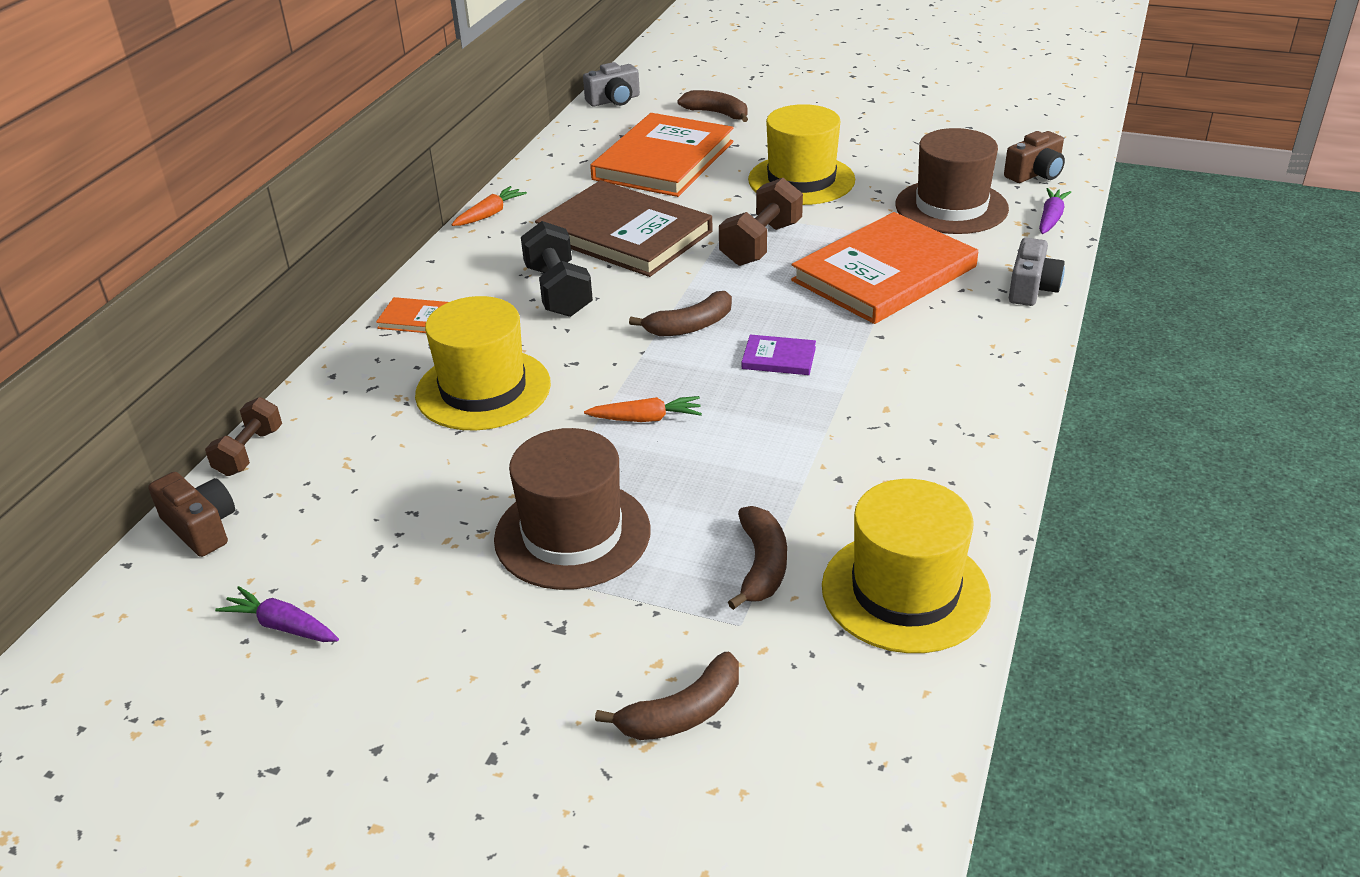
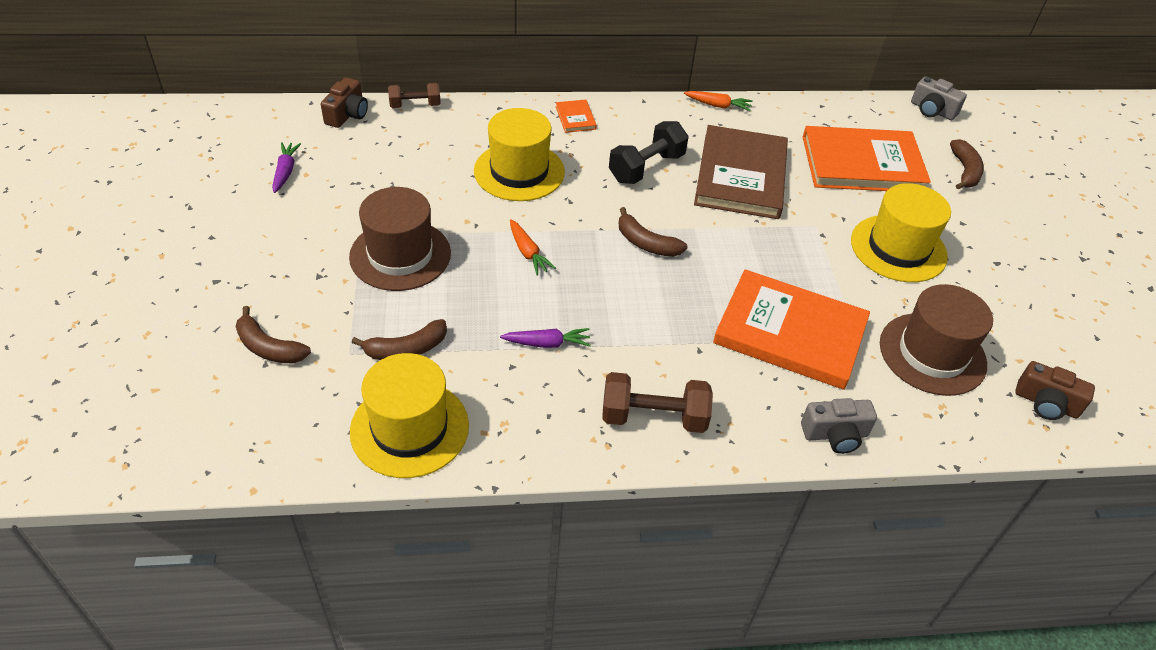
camera: 60 degrees right, 10 degrees up
brown dumbbell [719,178,803,266] -> brown dumbbell moved to [602,372,713,433]
purple book [742,334,816,375] -> none
purple carrot [1039,188,1071,234] -> purple carrot moved to [500,328,591,348]

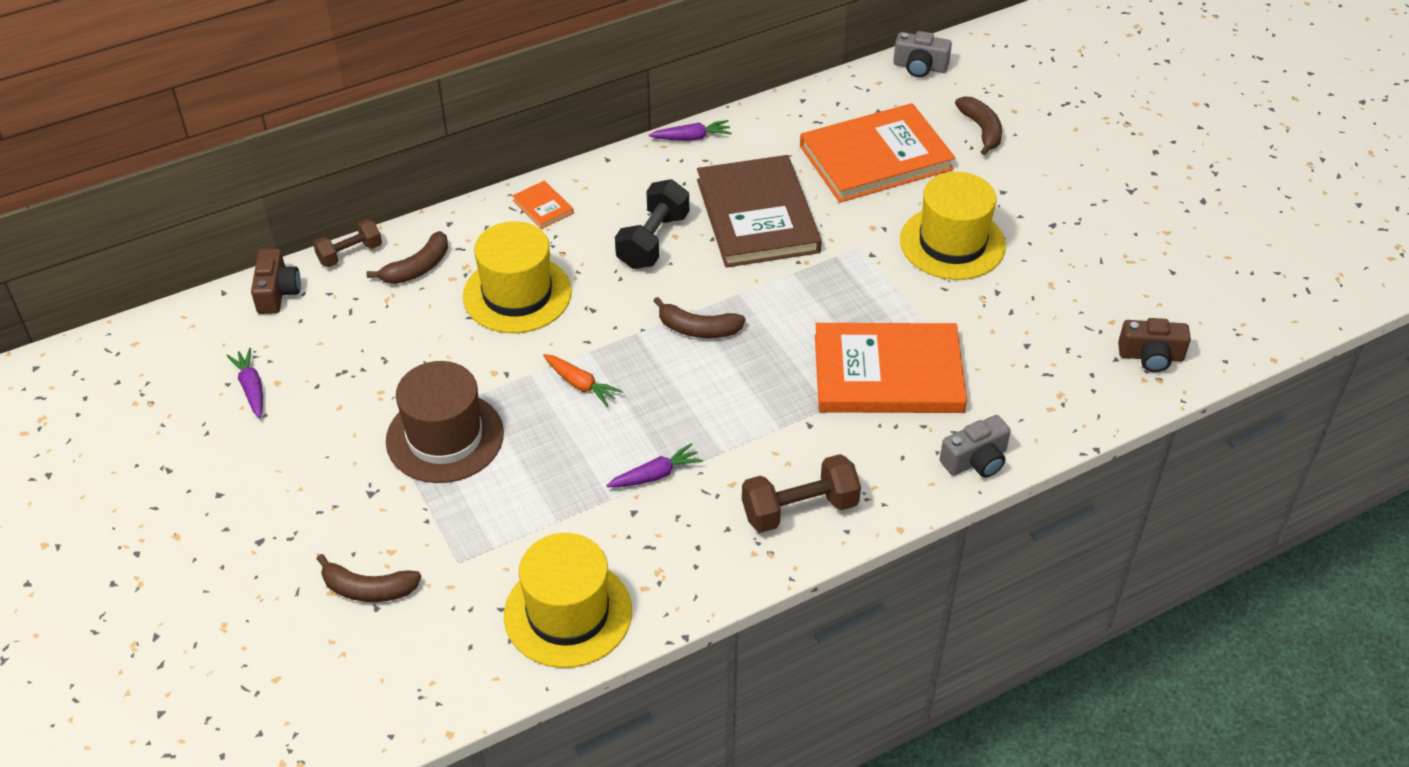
camera: 20 degrees left, 0 degrees up
brown banana [352,319,447,360] -> brown banana moved to [366,231,448,284]
orange carrot [684,91,753,111] -> purple carrot [649,120,732,141]
brown hat [880,284,993,396] -> none

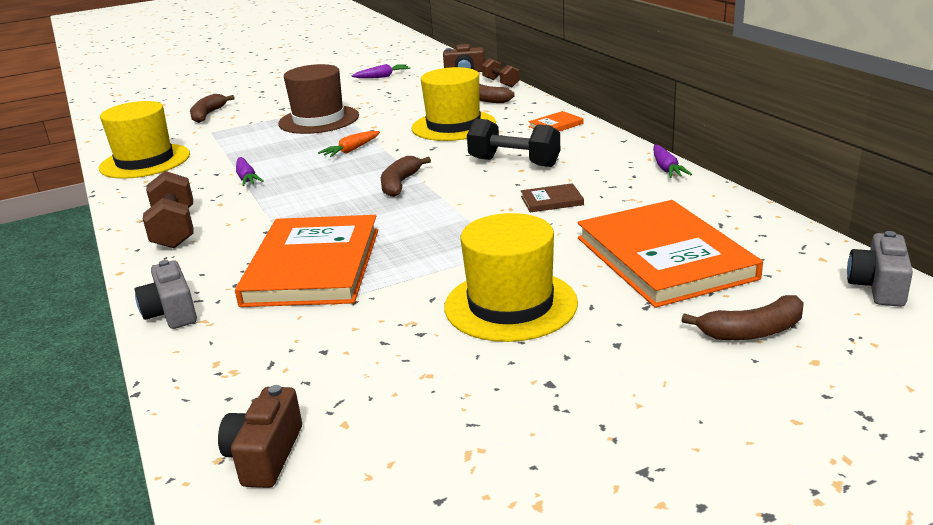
camera: 95 degrees right, 20 degrees down
brown book [697,155,822,268] -> brown book [521,183,584,213], size x0.41

